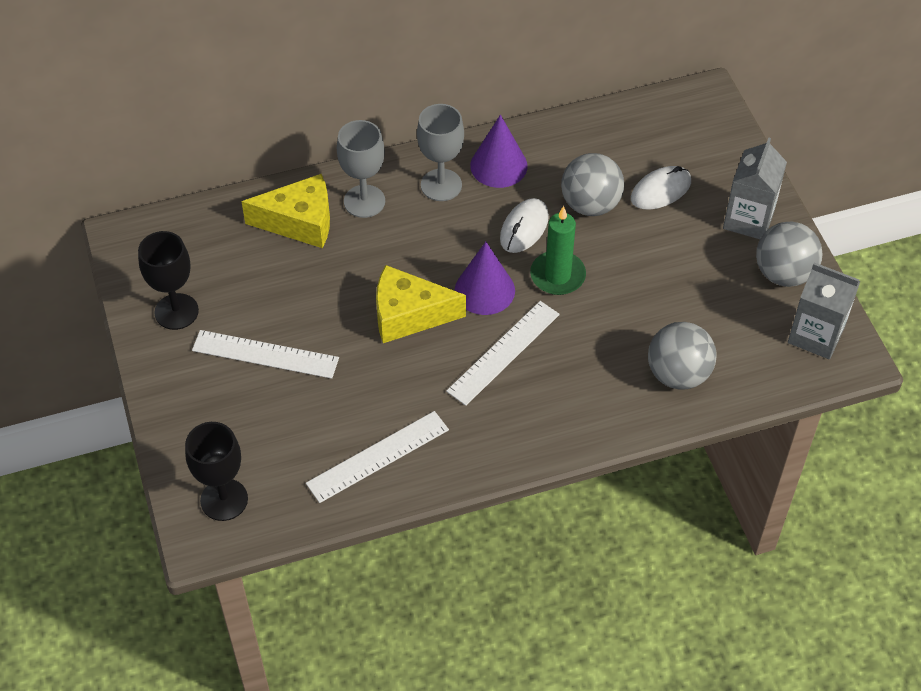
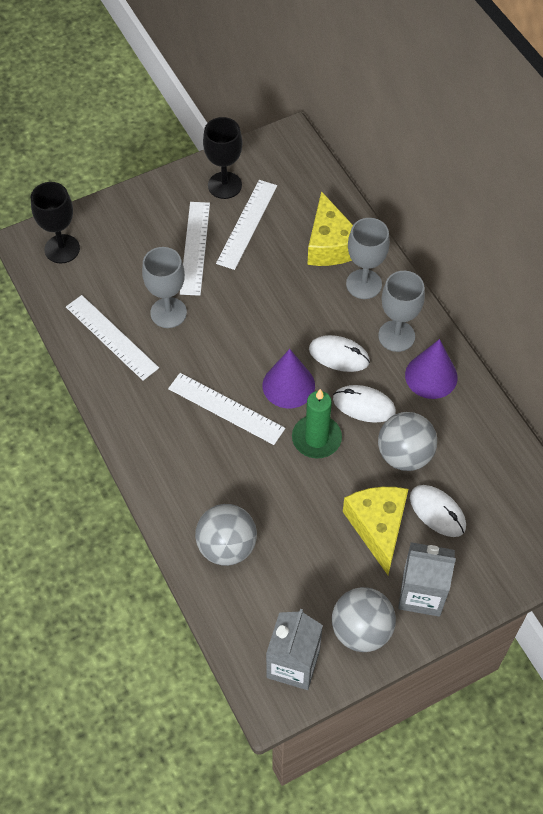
camera: 80 degrees right, 5 degrees up
yellow cheese [376,265,466,343] -> yellow cheese moved to [343,487,408,575]
none -> grey goblet [142,247,187,328]
none -> white ruler [216,180,277,270]
none -> white mouse [309,335,370,372]

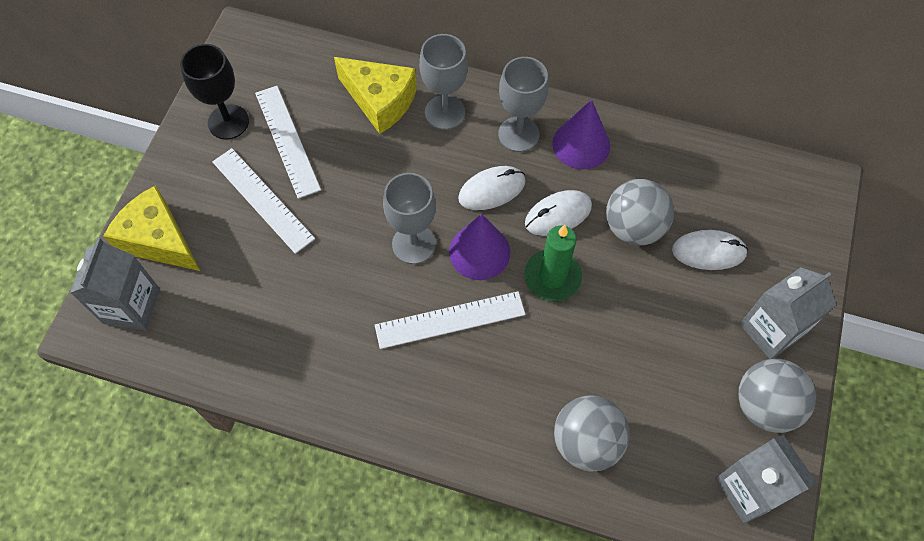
camera: 45 degrees left, 5 degrees up
black goblet [31,182,80,263] -> grey carton [70,238,160,330]
white ruler [66,295,159,381] -> none
grey goblet [142,247,187,328] -> grey goblet moved to [383,173,436,264]
yellow cheese [343,487,408,575] -> yellow cheese moved to [104,185,200,271]

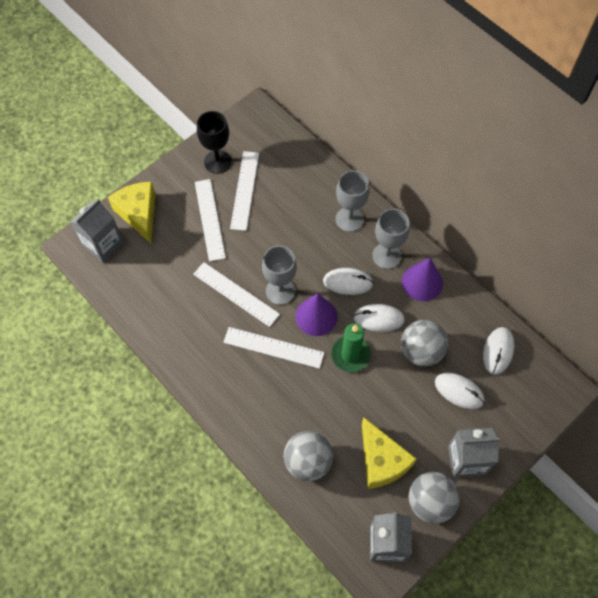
camera: 30 degrees right, 0 degrees up
yellow cheese [334,57,417,134] -> yellow cheese moved to [362,417,417,489]
none -> white ruler [193,262,280,327]
none -> white mouse [483,327,514,375]

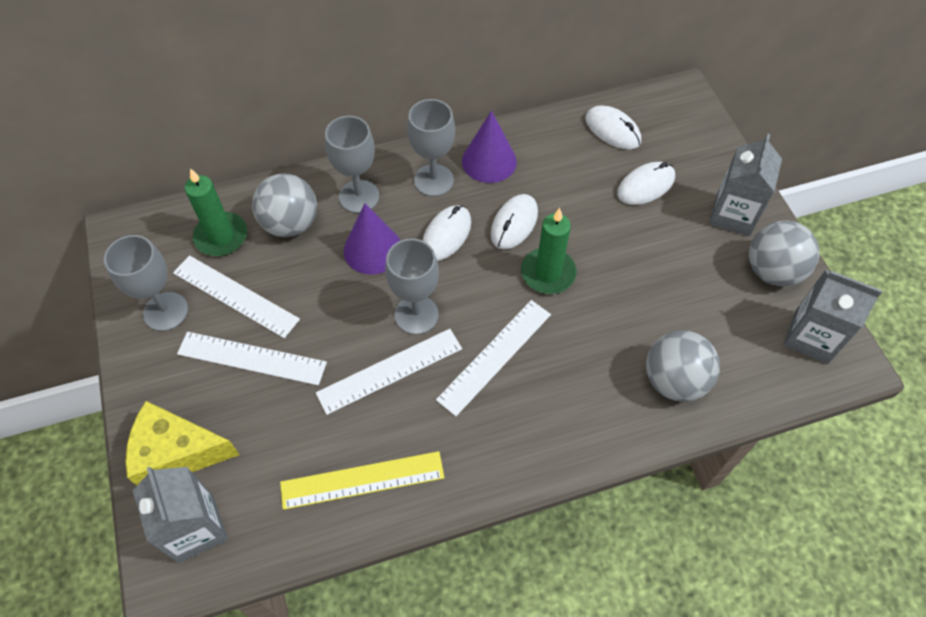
camera: 65 degrees left, 5 degrees down
black goblet [197,111,232,174] -> grey goblet [104,235,188,331]
purple cone [296,293,338,336] -> purple cone moved to [344,203,401,275]
yellow cheese [362,417,417,489] -> none
grey ball [401,320,448,366] -> grey ball moved to [252,173,317,237]
none -> green candle [185,168,247,256]
none -> yellow ruler [280,451,444,510]

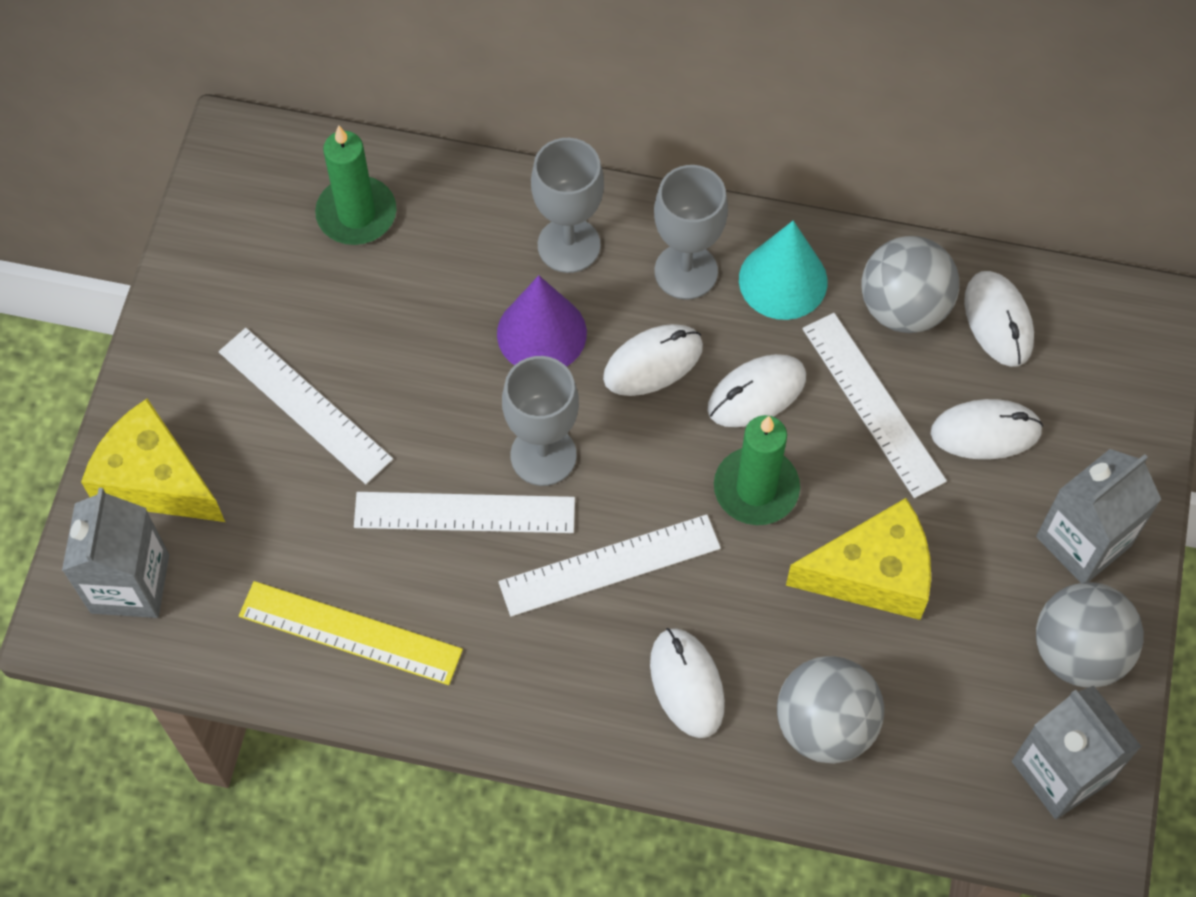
camera: 30 degrees right, 5 degrees up
grey goblet [104,235,188,331] -> none
white ruler [173,255,300,338] -> white ruler moved to [802,313,947,498]
grey ball [252,173,317,237] -> grey ball moved to [861,236,959,333]
purple cone [462,111,517,183] -> turquoise cone [739,221,828,320]
none -> white mouse [650,628,725,738]
none -> yellow cheese [786,498,931,620]

